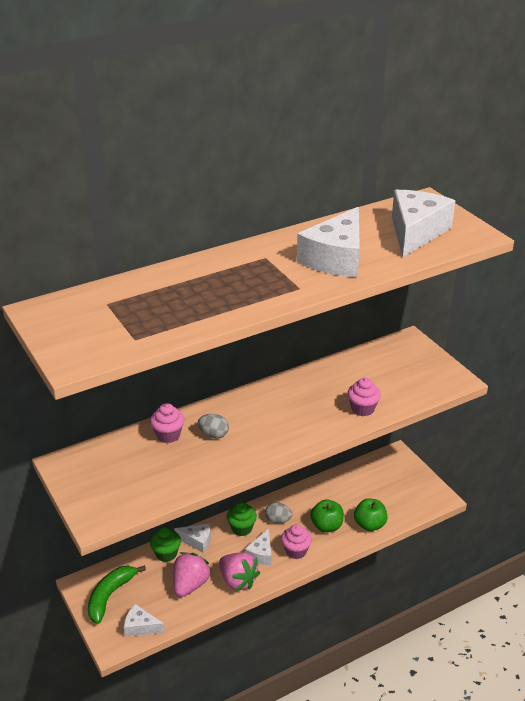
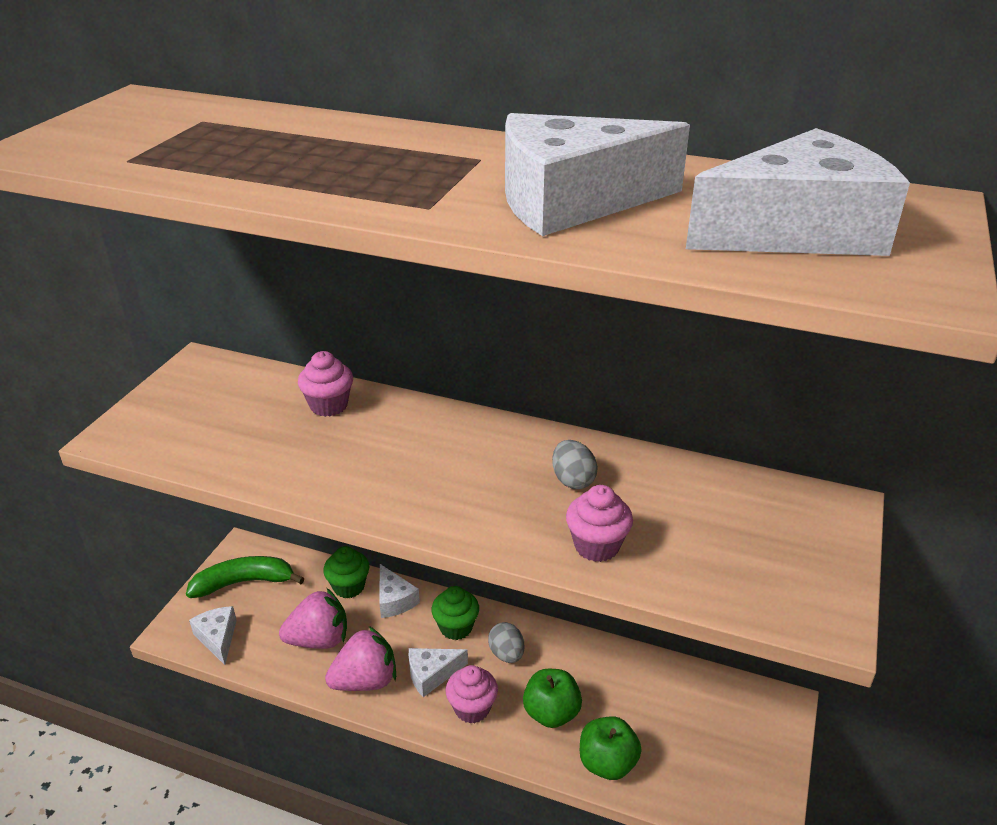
camera: 50 degrees right, 0 degrees up
grey egg [198,414,229,439] -> grey egg moved to [552,440,598,489]
pink strawberry [219,552,260,591] -> pink strawberry turned 120 degrees counterclockwise [325,626,396,691]

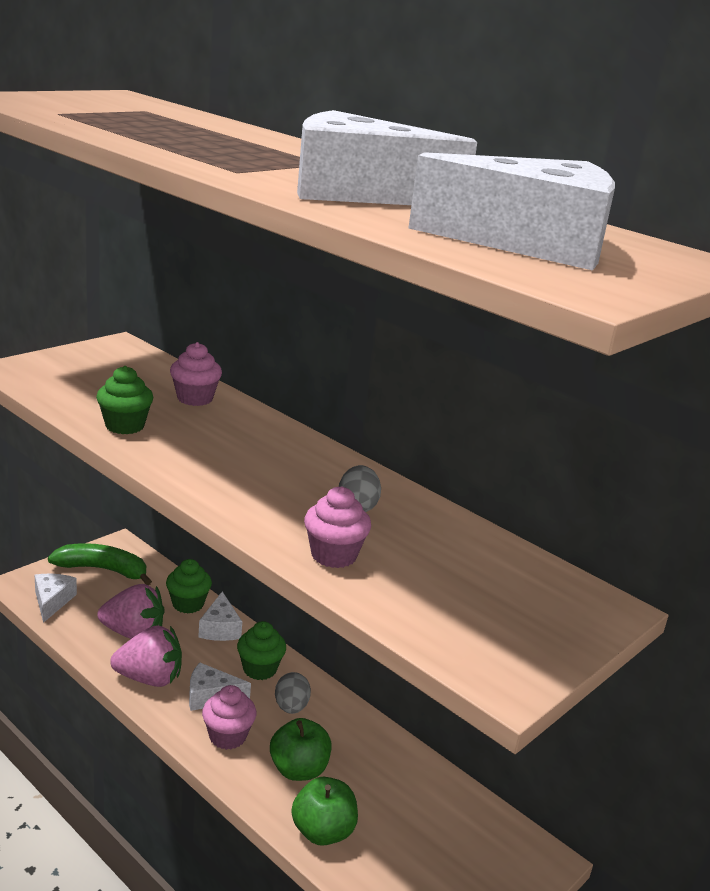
camera: 20 degrees right, 10 degrees down
none -> green cupcake [96,366,153,434]

